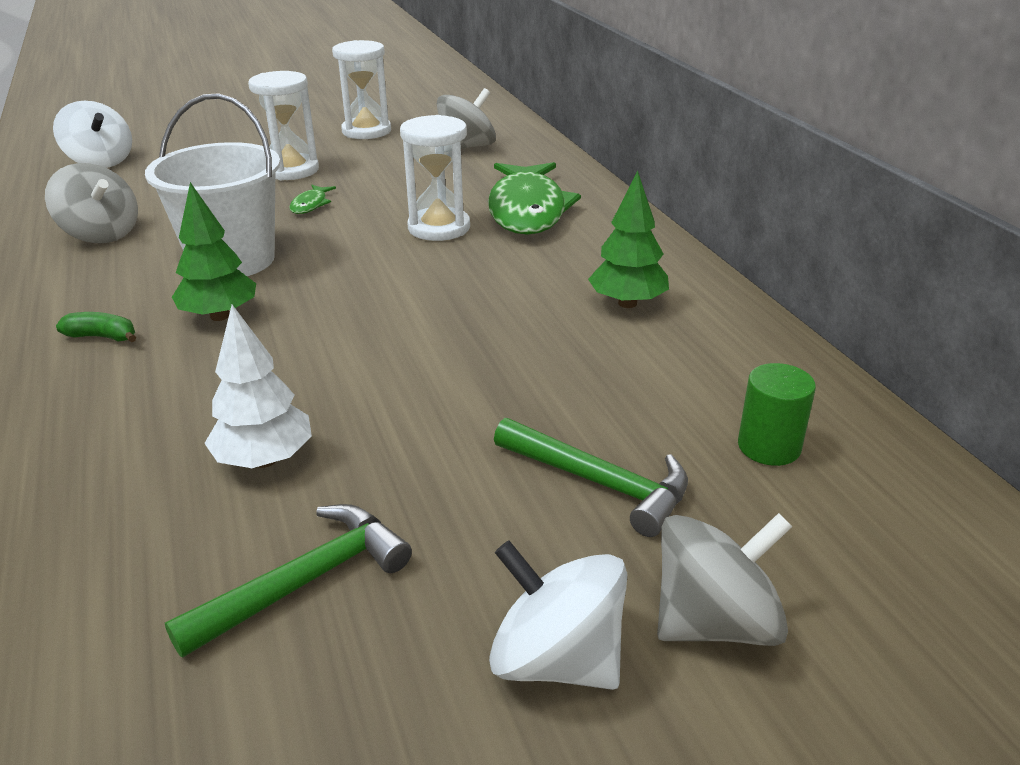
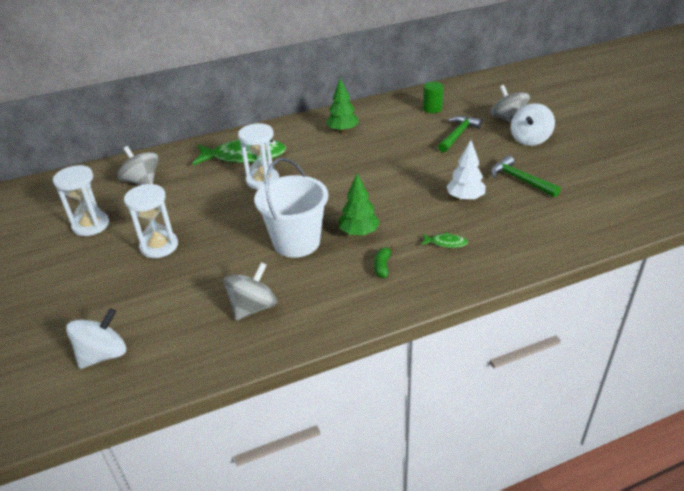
camera: 90 degrees left, 5 degrees up
green fish [289,185,336,214] -> green fish moved to [421,232,468,248]

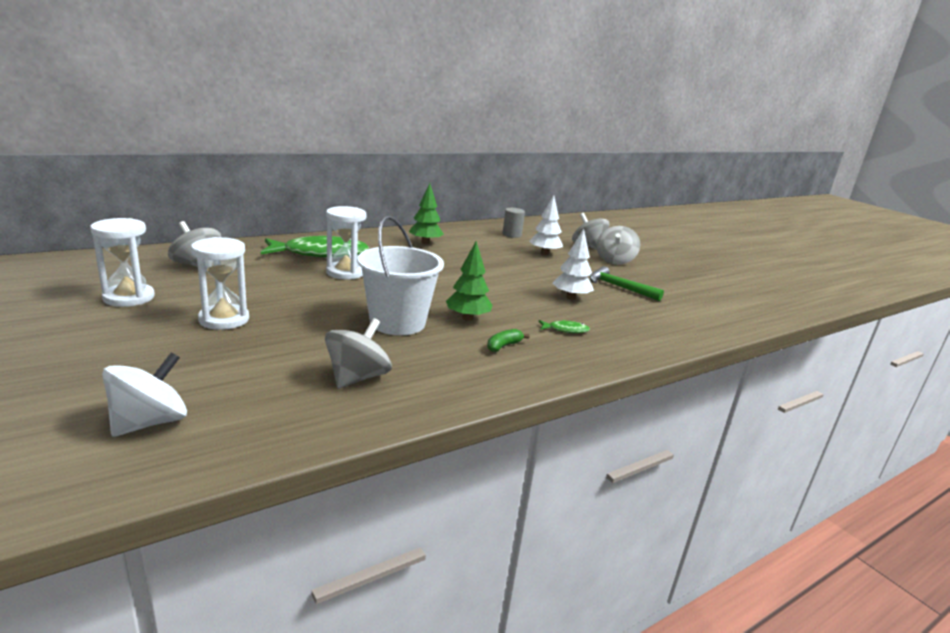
camera: 15 degrees left, 15 degrees down
green banana [374,246,394,278] -> green banana turned 45 degrees clockwise [487,329,529,352]
green cylinder [423,82,444,113] -> grey cylinder [503,208,525,238]
green hammer [438,116,482,152] -> white tree [529,195,563,255]
white spinning top [511,103,555,146] -> grey spinning top [597,226,640,265]

